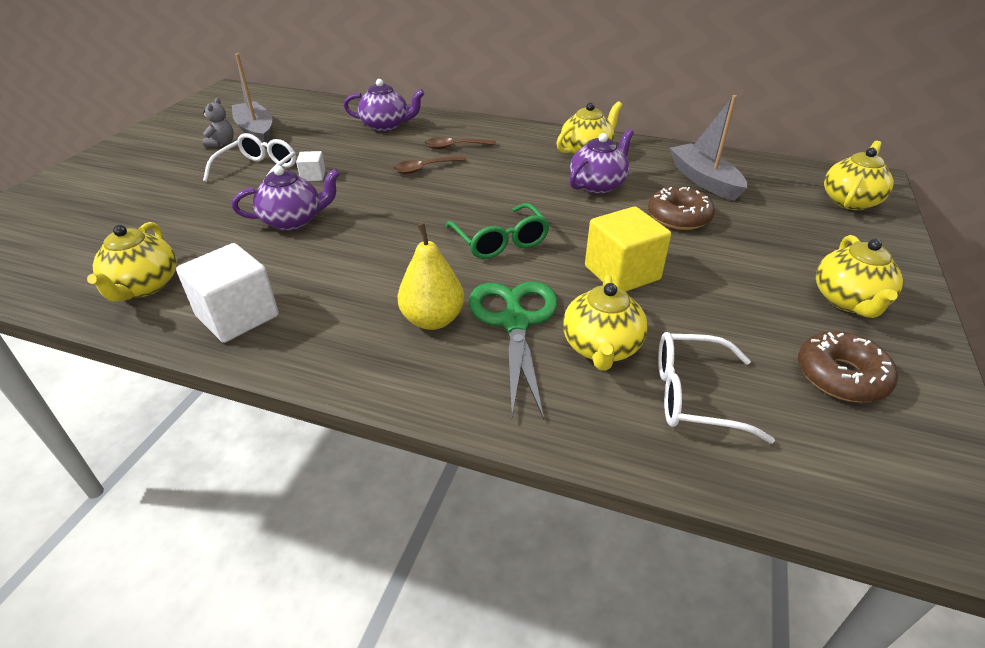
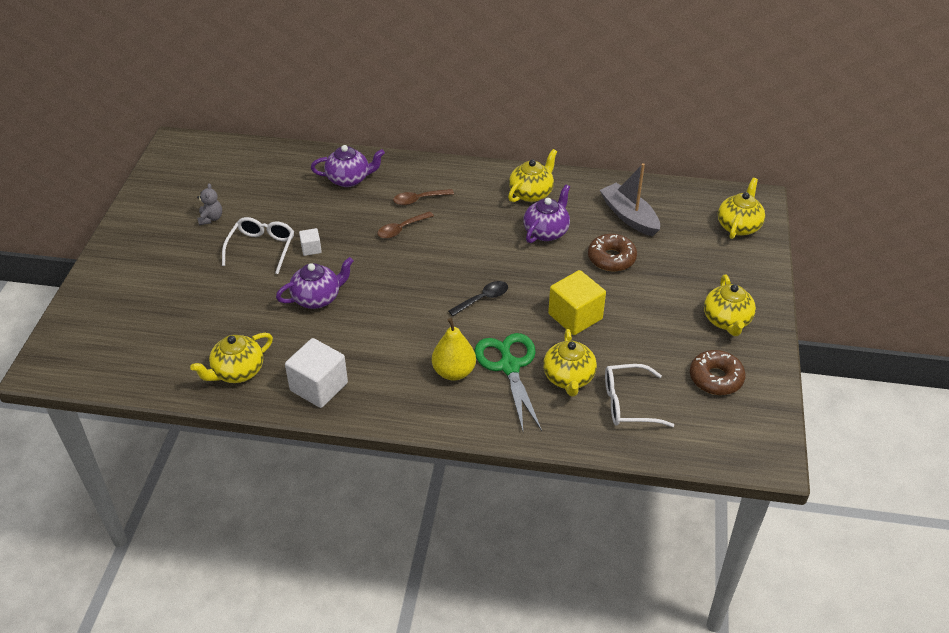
camera: 10 degrees left, 5 degrees up
yellow teapot [87,222,177,302] -> yellow teapot turned 60 degrees clockwise [190,333,273,383]
grey boat [232,53,272,143] -> none
green glasses [445,203,550,259] -> black spoon [448,281,508,316]

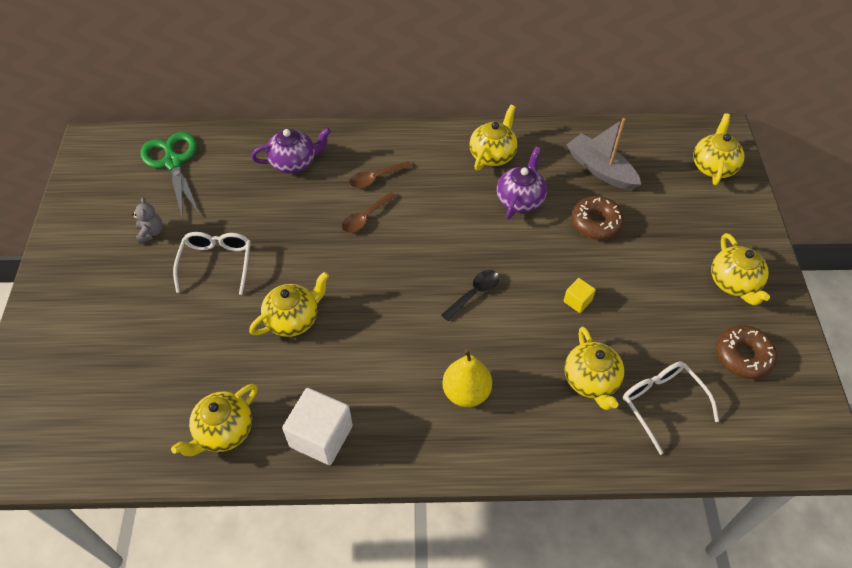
camera: 10 degrees left, 10 degrees up
purple teapot [276,257,354,309] -> yellow teapot [249,272,329,337]
white cube [299,228,322,256] -> none
green scissors [475,333,542,431] -> green scissors moved to [140,132,200,220]
yellow cube [548,270,606,335] -> yellow cube [564,278,596,313], size x0.49
white glasses [605,364,674,427] -> white glasses turned 75 degrees clockwise [623,362,719,455]

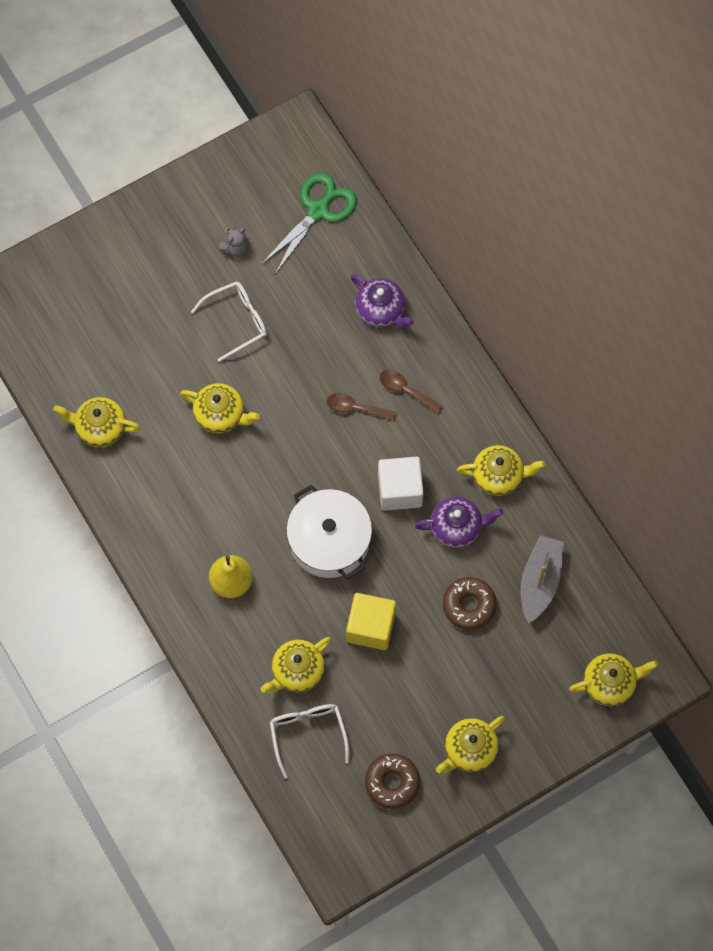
camera: 60 degrees right, 15 degrees up
white cube [282,388,353,465] -> white cube moved to [378,457,424,511]
black spoon [441,270,499,321] -> white pot [286,485,372,579]
yellow cube [564,278,596,313] -> yellow cube [346,593,396,650], size x2.03
white glasses [623,362,719,455] -> white glasses turned 45 degrees counterclockwise [270,704,349,779]

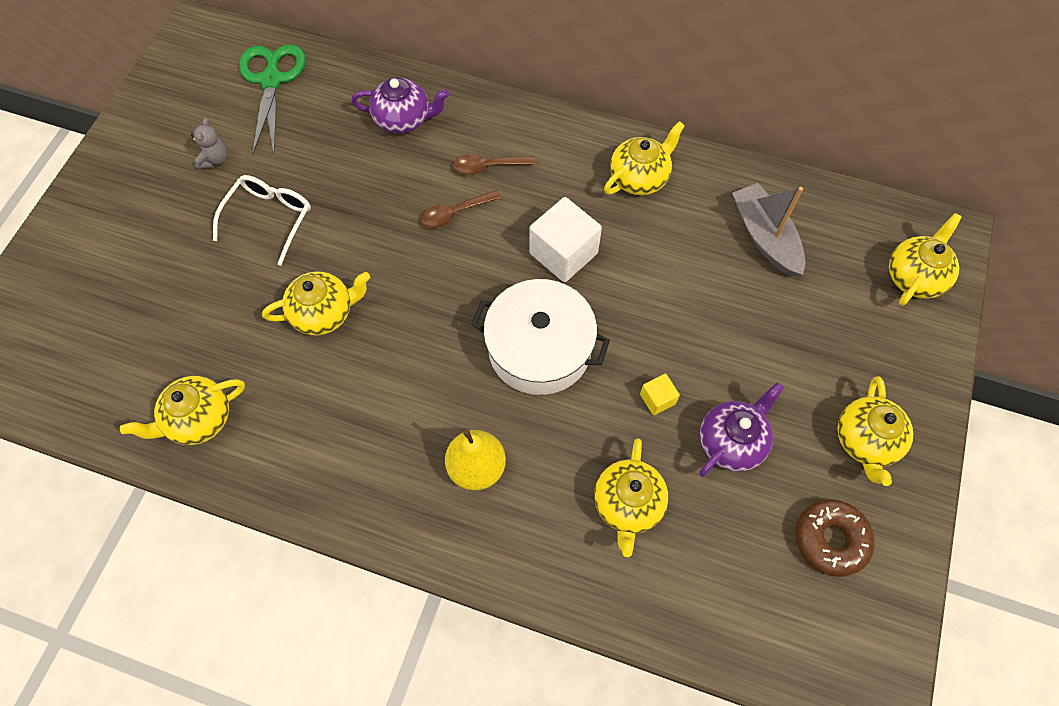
camera: 40 degrees left, 5 degrees down
white glasses [270,704,349,779] -> none
yellow cube [346,593,396,650] -> yellow cube [640,373,680,415], size x0.49
purple teapot [415,497,503,548] -> purple teapot moved to [699,382,784,477]
brown donut [443,577,497,630] -> none

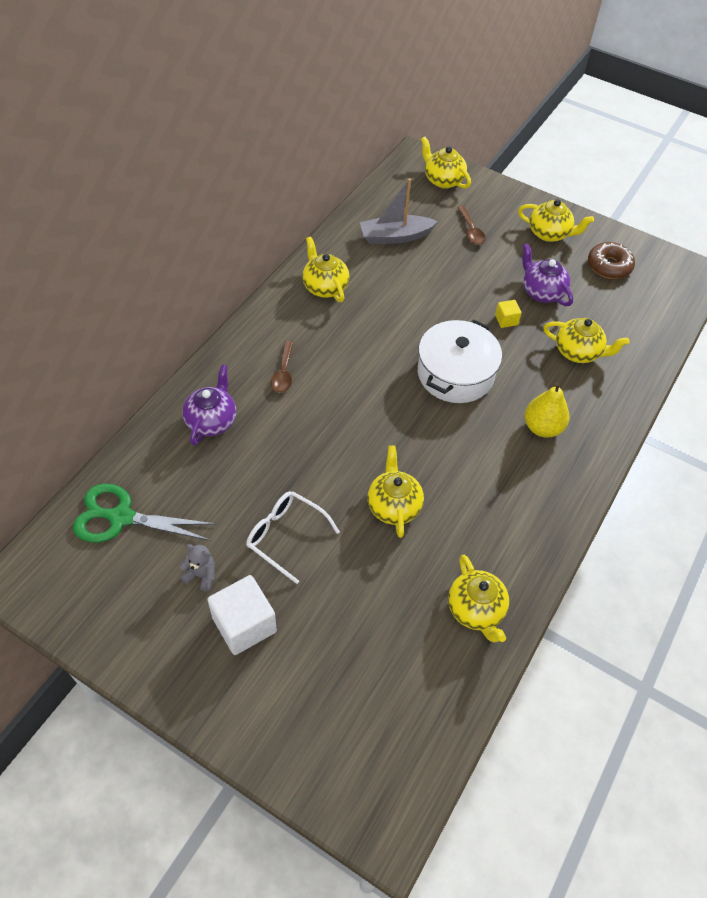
camera: 80 degrees left, 10 degrees down
brown spoon [420,190,501,229] -> brown spoon moved to [457,206,486,245]
white cube [530,197,602,282] -> white cube moved to [207,575,277,655]

